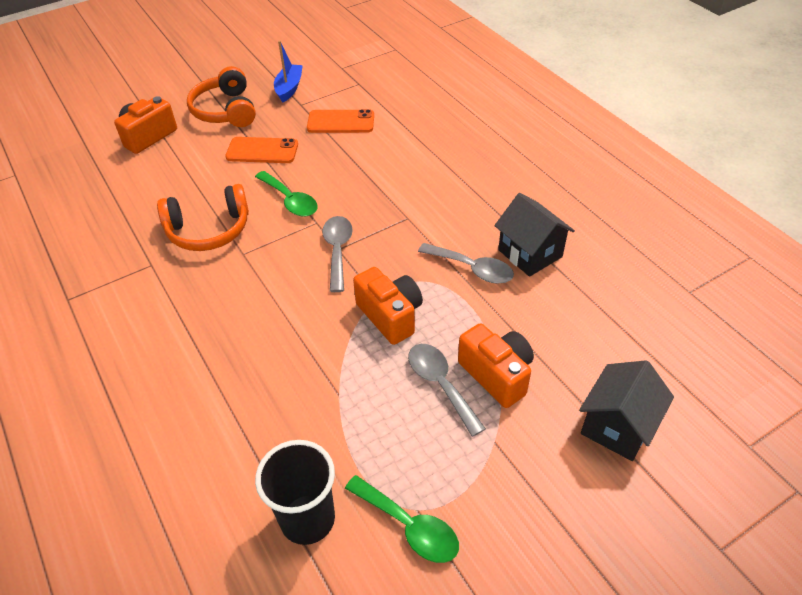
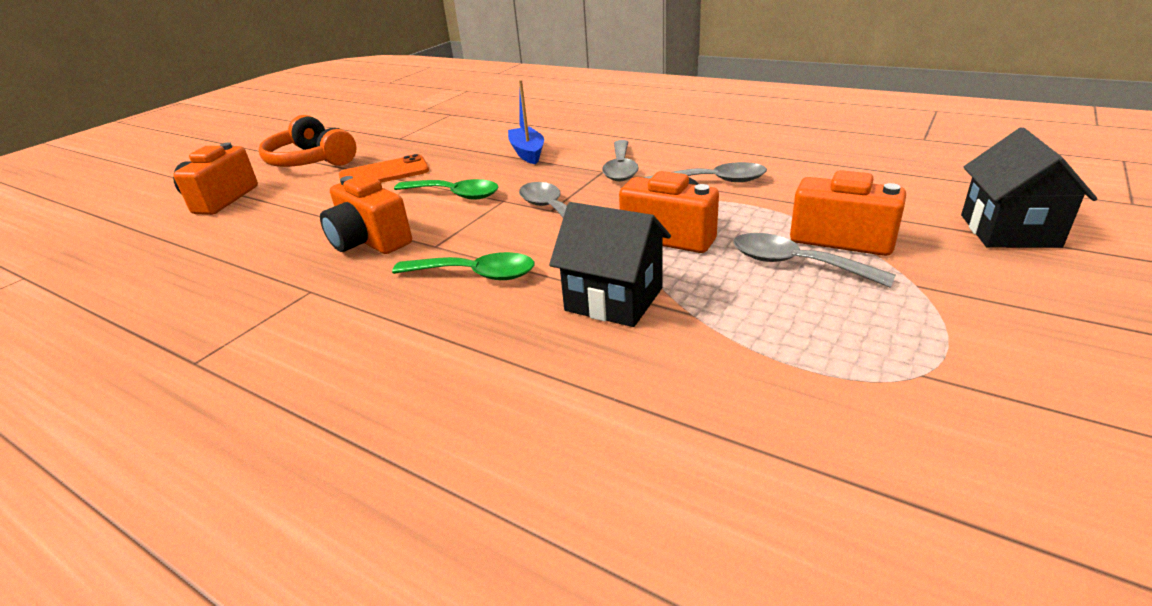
camera: 25 degrees left, 15 degrees down
orange headphones [157,184,249,251] -> orange camera [320,174,412,254]
black cup [255,440,335,545] -> none
blue boat [274,40,303,103] -> blue boat moved to [508,80,544,164]
orange phone [307,109,374,133] -> none
green spoon [345,475,459,563] -> green spoon moved to [392,252,535,280]
black house [494,193,575,277] -> black house moved to [549,202,671,327]
none -> grey spoon [602,140,639,181]

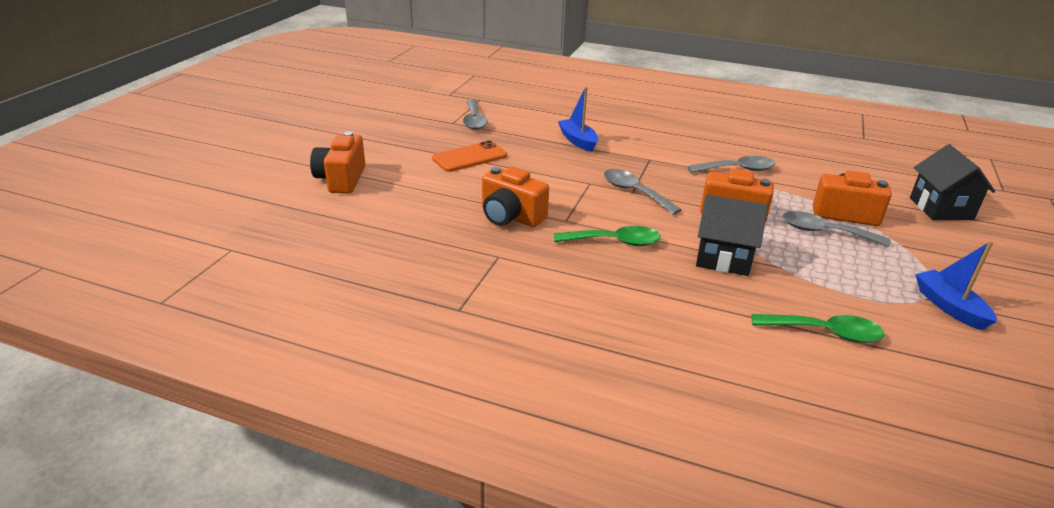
camera: 15 degrees left, 0 degrees up
orange headphones [259,115,356,167] -> none
green spoon [394,179,499,200] -> green spoon moved to [752,314,884,343]
grey spoon [602,140,639,181] -> grey spoon moved to [463,99,488,130]
none -> blue boat [916,241,997,330]

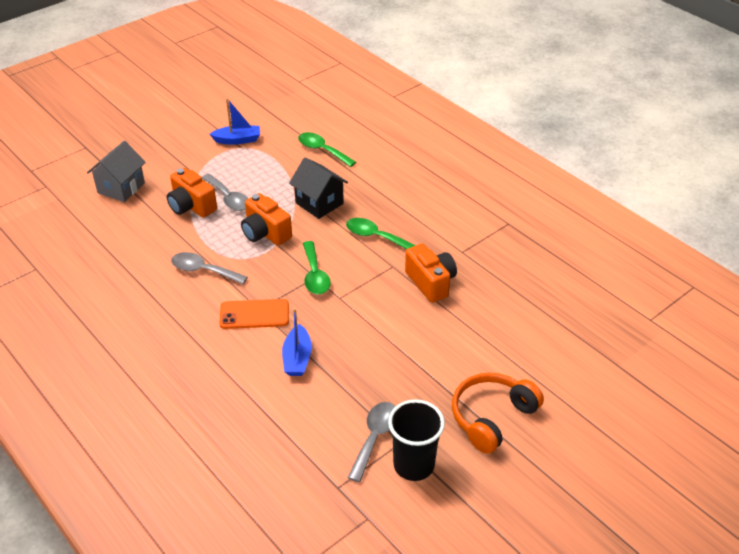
camera: 150 degrees left, 10 degrees up
orange camera [310,131,365,194] -> none
orange phone [432,141,507,172] -> orange phone moved to [219,299,289,329]
grey spoon [604,169,682,215] -> green spoon [303,241,331,294]
black house [910,144,995,220] -> grey house [87,141,146,202]
blue boat [916,241,997,330] -> blue boat turned 105 degrees counterclockwise [210,98,260,145]
none -> black cup [388,399,445,481]
none -> orange headphones [452,373,544,454]

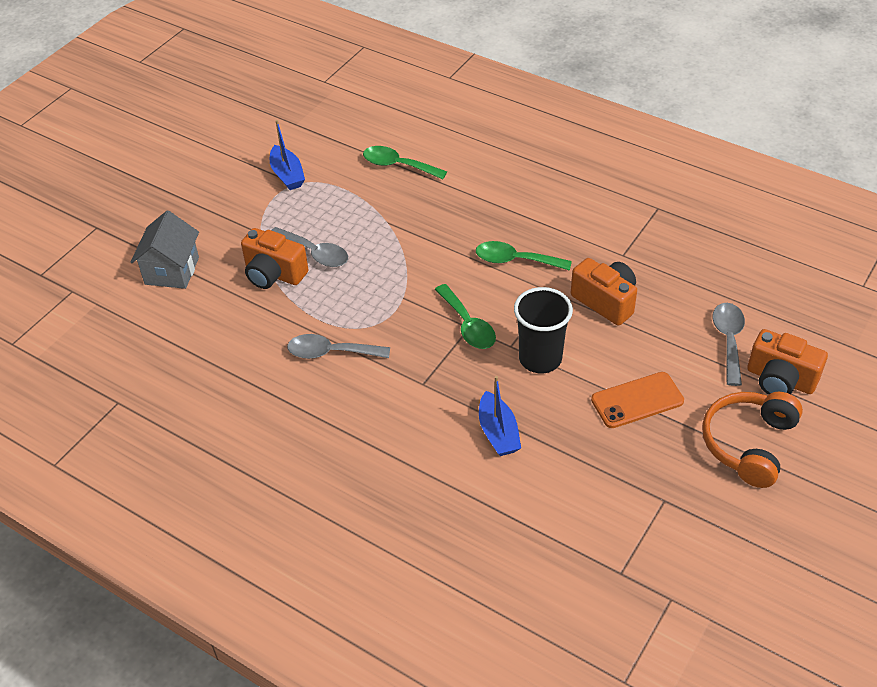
camera: 15 degrees left, 5 degrees up
blue boat [210,98,260,145] -> blue boat turned 90 degrees clockwise [270,120,305,190]
orange phone [219,299,289,329] -> orange phone moved to [591,372,684,428]
orange camera [241,193,292,246] -> orange camera moved to [747,329,828,395]
black house [289,158,348,219] -> none
grey spoon [347,402,395,482] -> grey spoon moved to [712,303,745,386]
black cup [388,399,445,481] -> black cup moved to [514,287,573,373]

